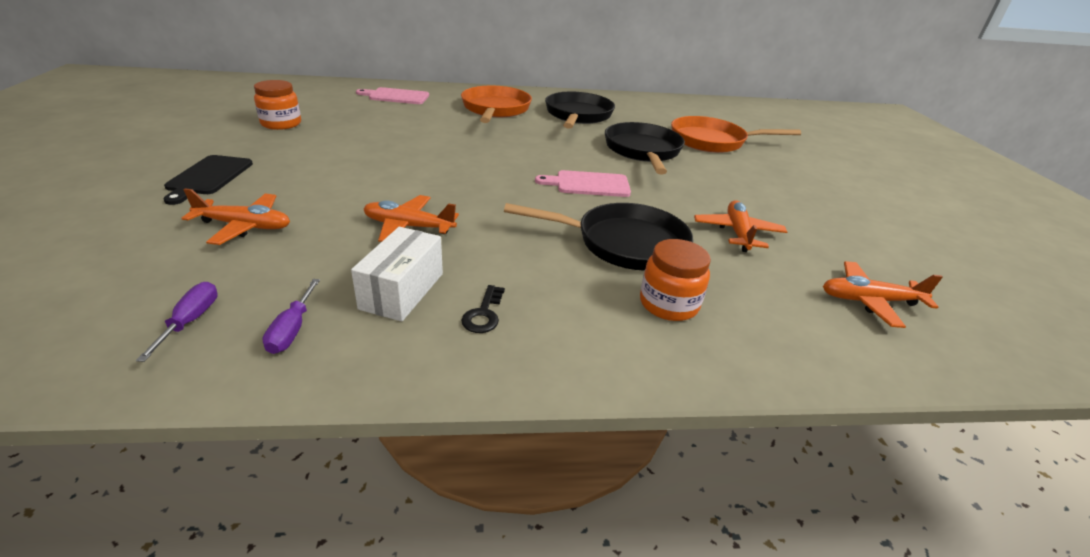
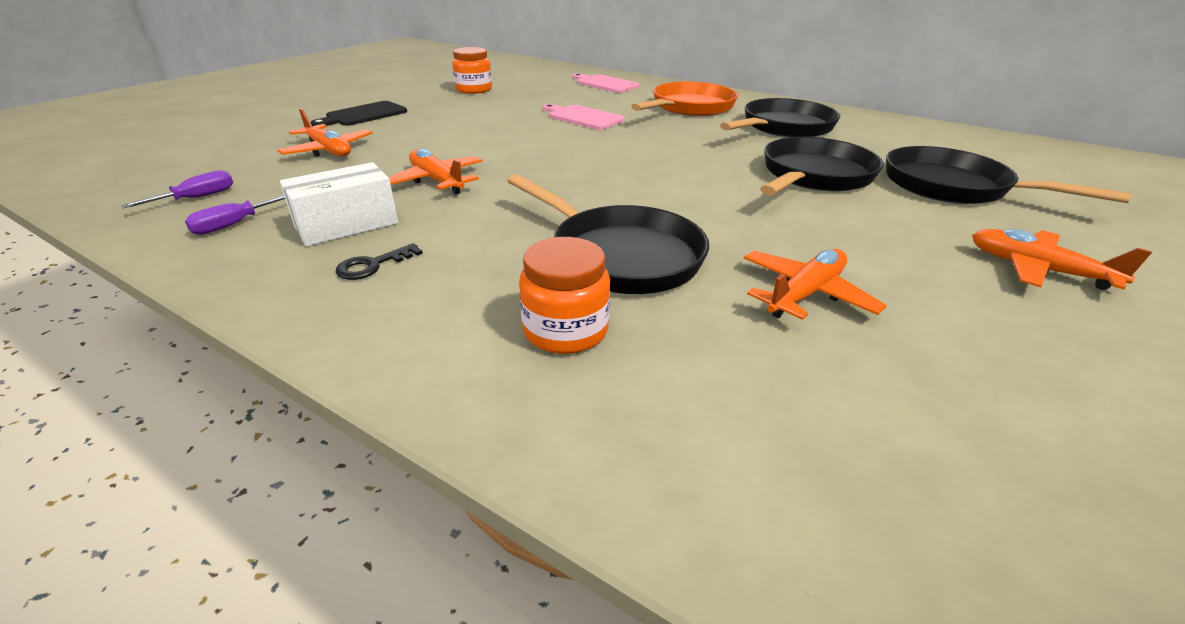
camera: 40 degrees right, 0 degrees up
pink cutting board [535,170,631,197] -> pink cutting board moved to [542,104,625,130]
orange pan [671,116,801,153] -> black pan [886,146,1132,204]
orange plane [823,261,943,328] -> orange plane moved to [972,229,1152,290]

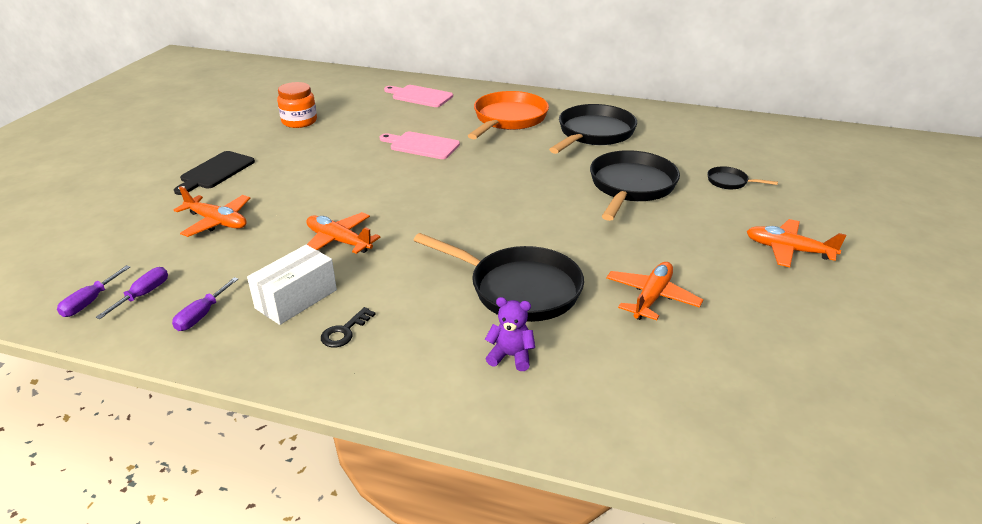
camera: 15 degrees left, 0 degrees up
orange jar [519,237,610,354] -> purple teddy bear [485,297,535,371]
black pan [886,146,1132,204] -> black pan [707,166,778,190], size x0.45
none -> purple screwdriver [57,265,130,317]

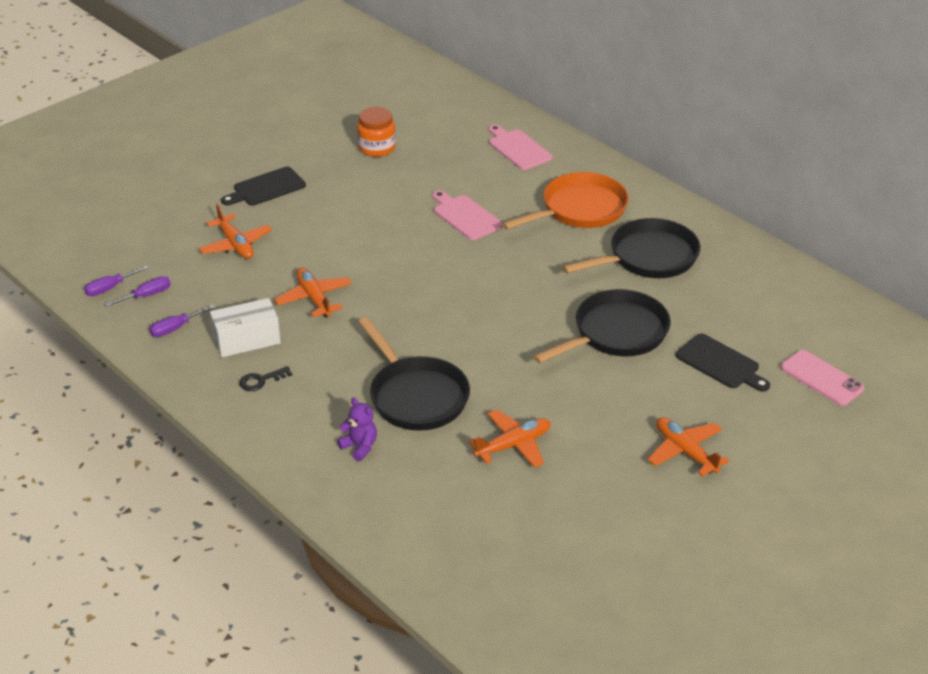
camera: 30 degrees right, 5 degrees up
black pan [707,166,778,190] -> black cutting board [676,334,770,392]
none -> pink phone [781,350,864,406]

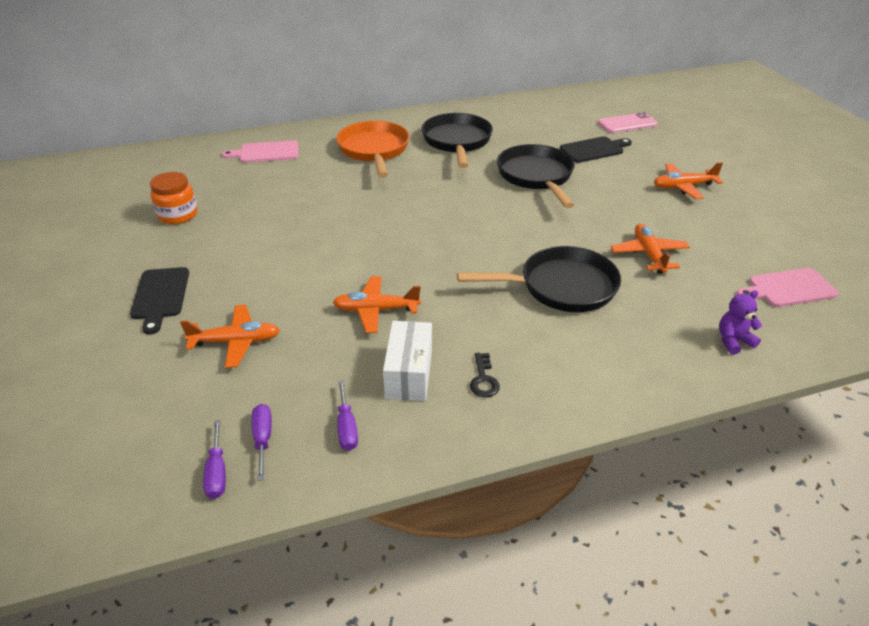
camera: 65 degrees left, 0 degrees up
purple teddy bear [337,398,377,461] -> purple teddy bear moved to [719,290,762,355]
pink cutting board [432,190,502,240] -> pink cutting board moved to [736,268,839,307]

